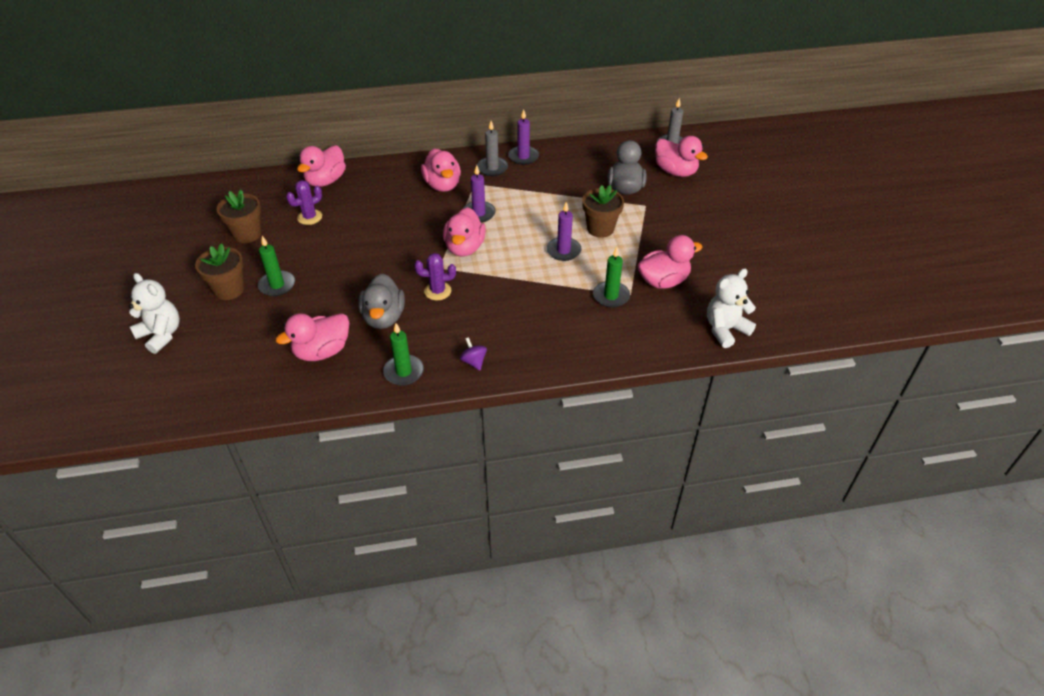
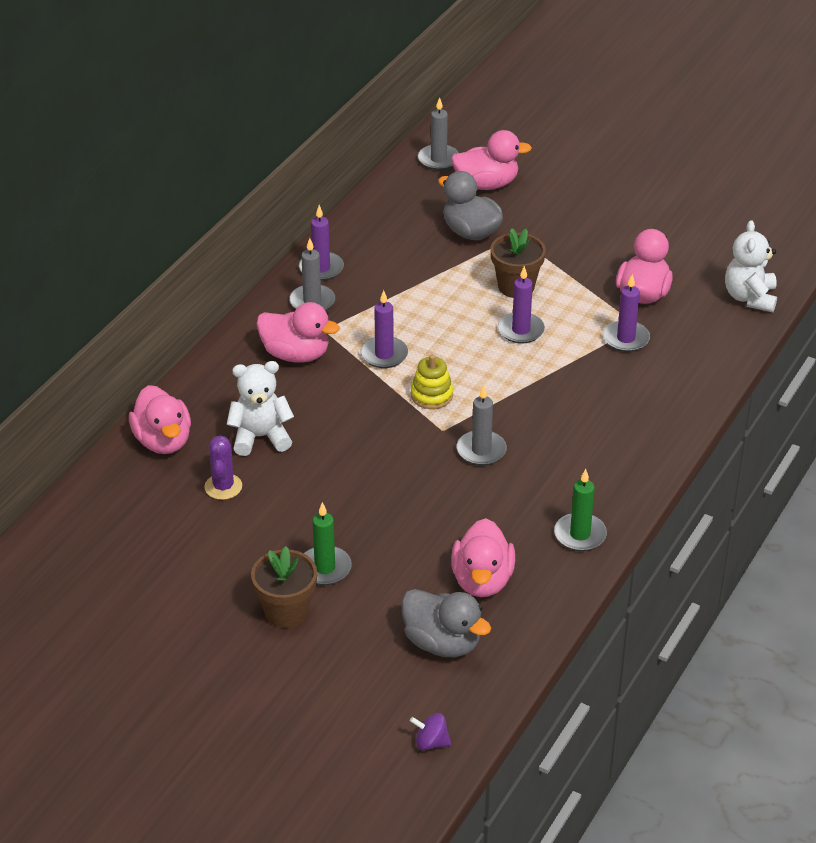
camera: 50 degrees left, 5 degrees down
white teddy bear [129,273,180,354] -> white teddy bear moved to [227,361,294,456]
brown flower pot [216,190,261,243] -> none
grey duck [358,274,405,329] -> grey duck moved to [401,589,491,657]
purple cactus [414,253,456,300] -> grey candle [457,385,507,466]
pink duck [443,207,486,257] -> yellow stacking toy [411,354,453,409]
purple spinning top [460,337,487,370] -> purple spinning top moved to [410,713,451,751]
green candle [593,247,630,308] -> purple candle [603,274,650,352]

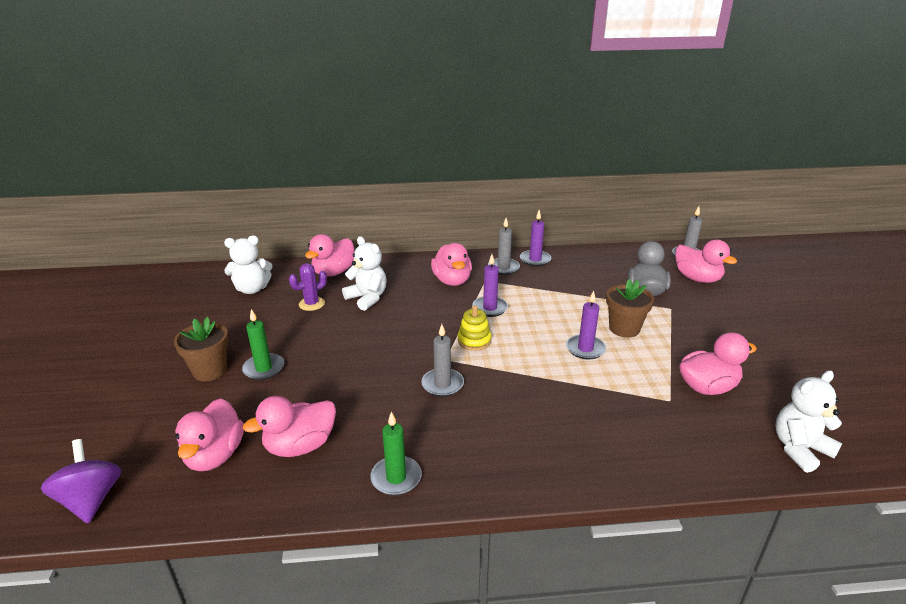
camera: 55 degrees right, 10 degrees down
grey duck [401,589,491,657] -> pink duck [175,398,244,471]
purple spinning top [410,713,451,751] -> purple spinning top [41,439,121,524], size x1.79
purple candle [603,274,650,352] -> none
none -> white teddy bear [224,235,272,294]

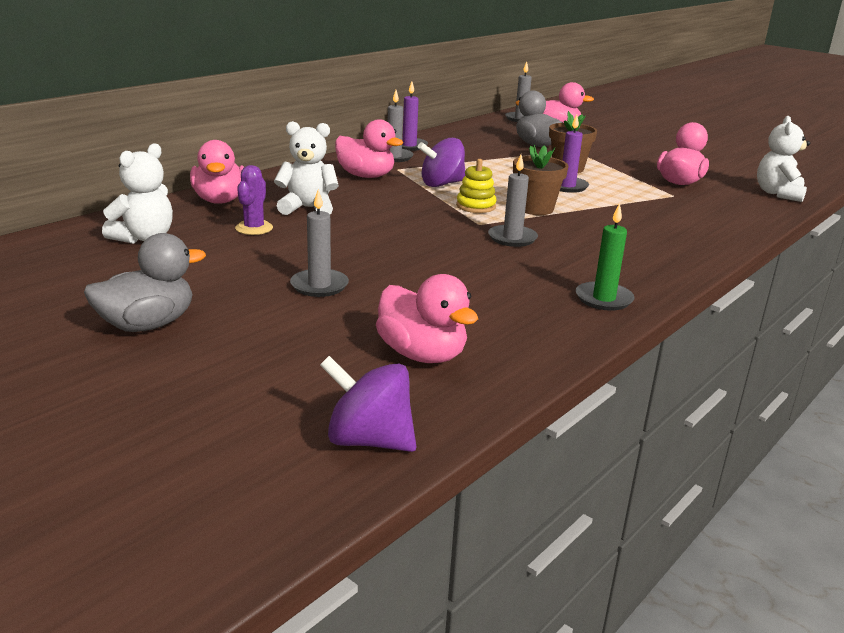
camera: 45 degrees left, 5 degrees down
brown flower pot [174,317,229,381] -> brown flower pot moved to [513,145,569,215]
green candle [242,309,284,380] -> grey candle [290,189,349,297]
pink duck [243,396,336,457] -> none
purple candle [472,254,508,317] -> purple spinning top [418,138,465,187]
none -> grey duck [84,233,206,332]

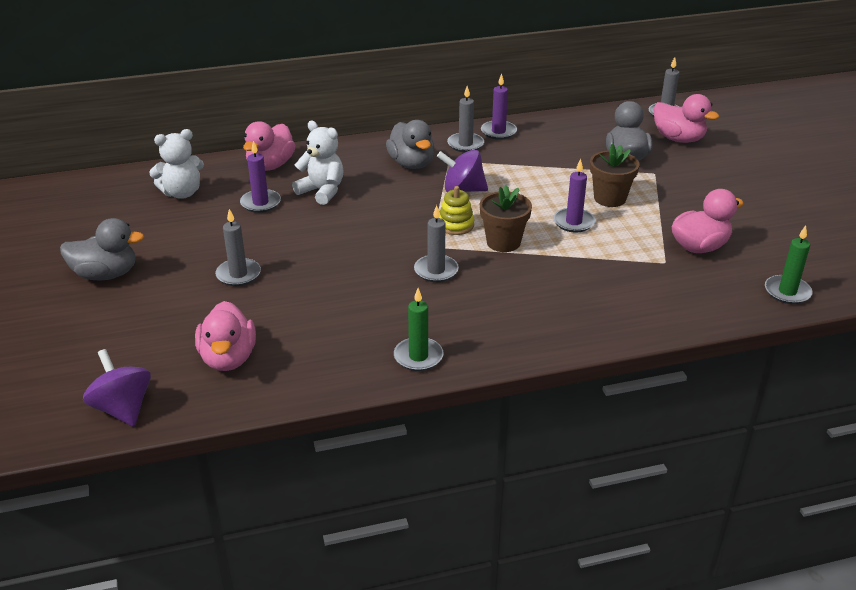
camera: 35 degrees right, 10 degrees up
purple cactus [235,165,273,235] -> purple candle [240,141,281,213]
pink duck [335,119,404,178] -> grey duck [386,120,434,169]
white teddy bear [757,116,810,202] -> green candle [765,225,813,304]

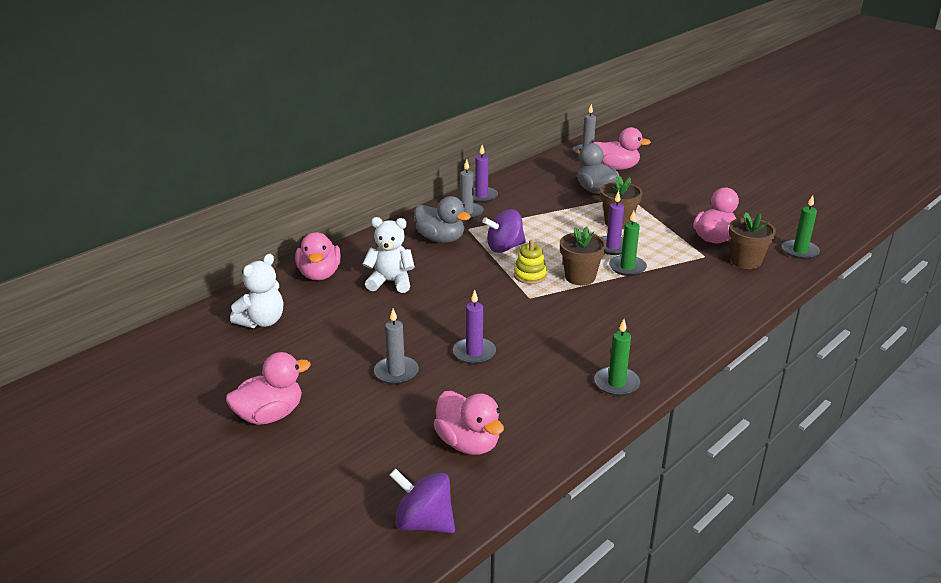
camera: 30 degrees left, 5 degrees down
grey duck [60,218,144,281] -> pink duck [226,352,311,425]
purple candle [240,141,281,213] -> purple candle moved to [453,290,496,364]
grey candle [414,205,459,282] -> none
none -> green candle [609,210,647,276]
none -> brown flower pot [729,212,776,269]

